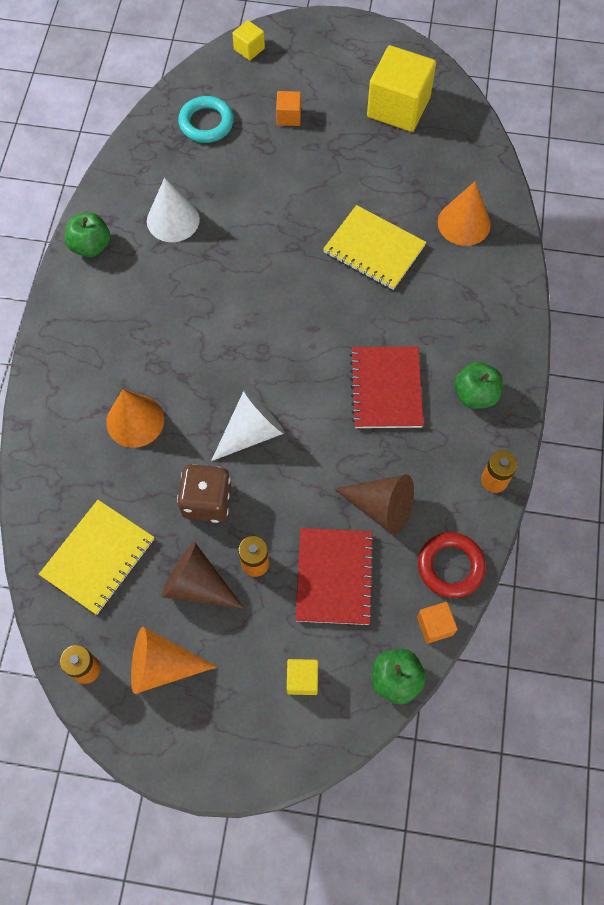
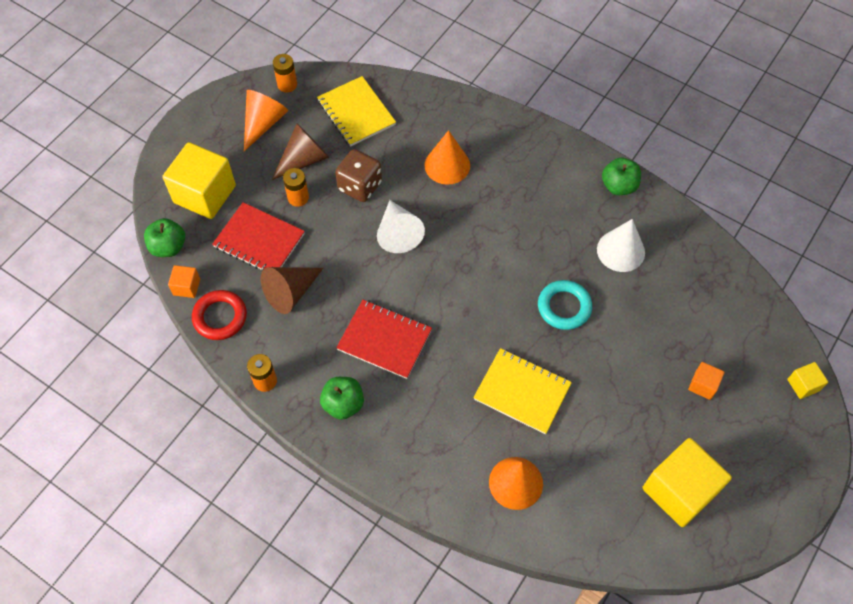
camera: 115 degrees right, 5 degrees down
turquoise ring [178,96,234,143] -> turquoise ring moved to [538,280,592,330]
yellow cube [287,659,318,695] -> yellow cube [162,142,236,219], size x2.16
yellow notebook [323,205,426,290] -> yellow notebook turned 60 degrees clockwise [473,348,572,434]

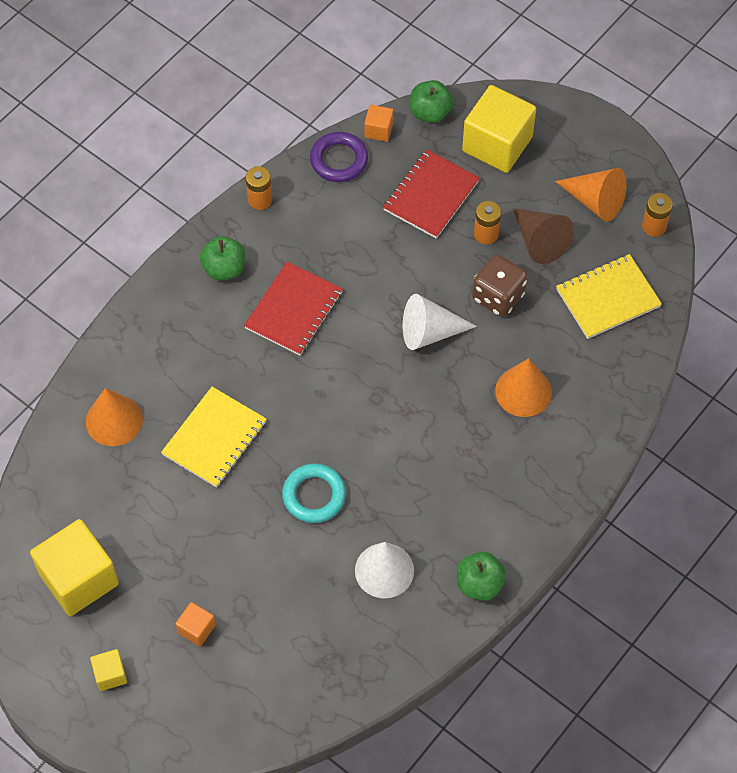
camera: 95 degrees right, 0 degrees up
red ring [192,290,247,340] -> purple ring [310,132,368,182]
brown cone [261,267,324,314] -> none
yellow cube [787,362,828,399] -> yellow cube moved to [90,649,127,691]

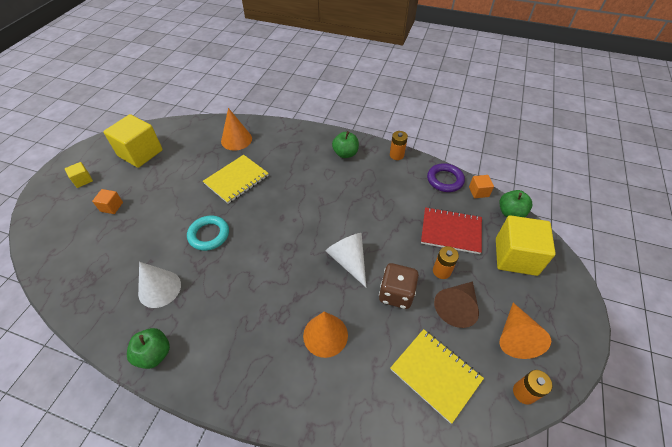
camera: 70 degrees right, 10 degrees down
yellow notebook [161,387,267,488] -> yellow notebook turned 60 degrees counterclockwise [203,155,269,204]
red notebook [244,262,343,356] -> none

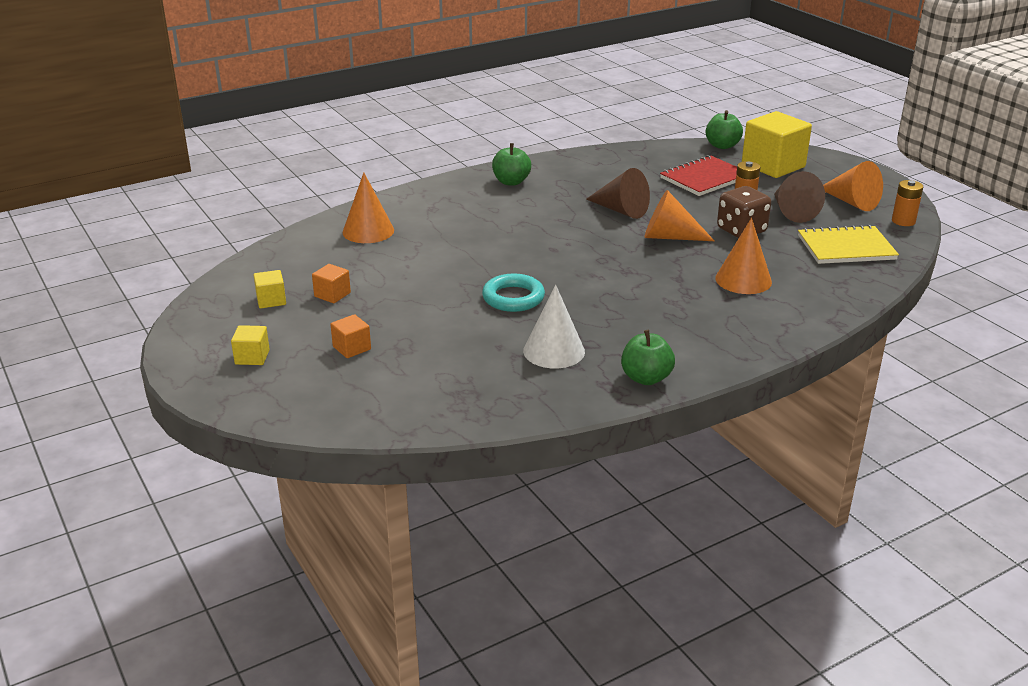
camera: 50 degrees left, 20 degrees down
yellow cube [103,114,163,168] -> yellow cube [254,270,286,308], size x0.46
yellow notebook [203,155,269,204] -> none
white cone [326,233,366,287] -> orange cone [644,190,714,241]
orange battery [390,131,408,160] -> none
purple ring [427,163,465,192] -> none
orange cube [469,175,494,198] -> orange cube moved to [312,264,351,303]
none -> brown cone [586,168,650,219]

